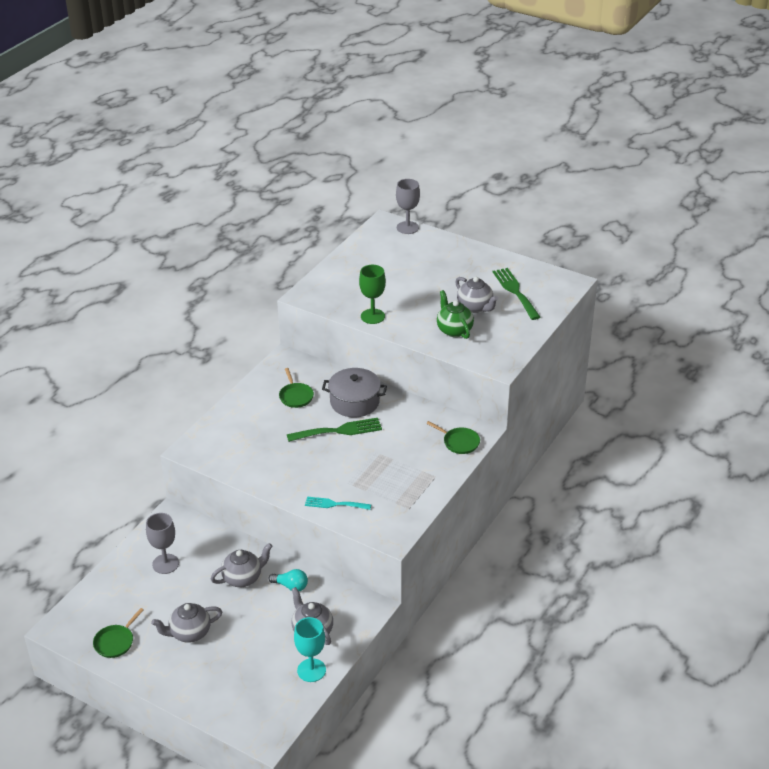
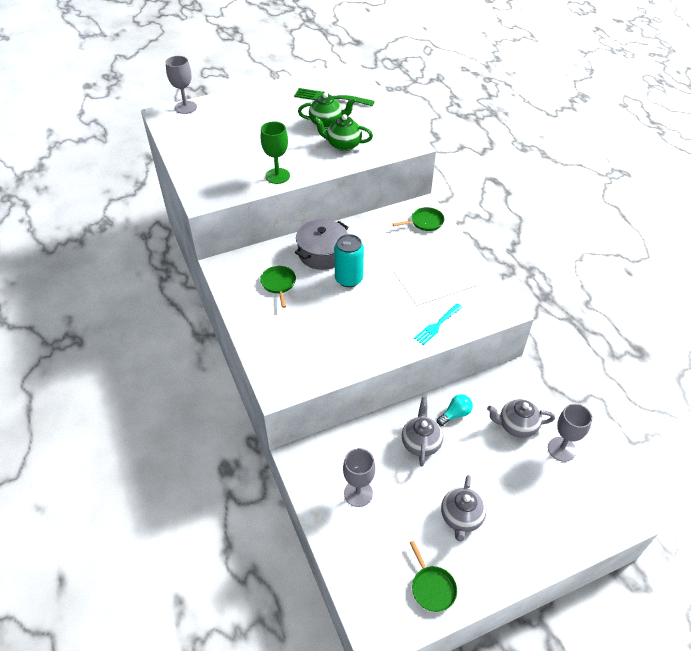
camera: 55 degrees left, 10 degrees up
green pan [279,368,314,408] -> green pan turned 120 degrees counterclockwise [260,266,296,308]
green fork [287,418,382,442] -> turquoise can [334,234,364,287]
turquoise goblet [294,617,326,682] -> grey goblet [548,404,592,462]
grey teapot [455,277,498,313] -> green teapot [298,92,356,129]

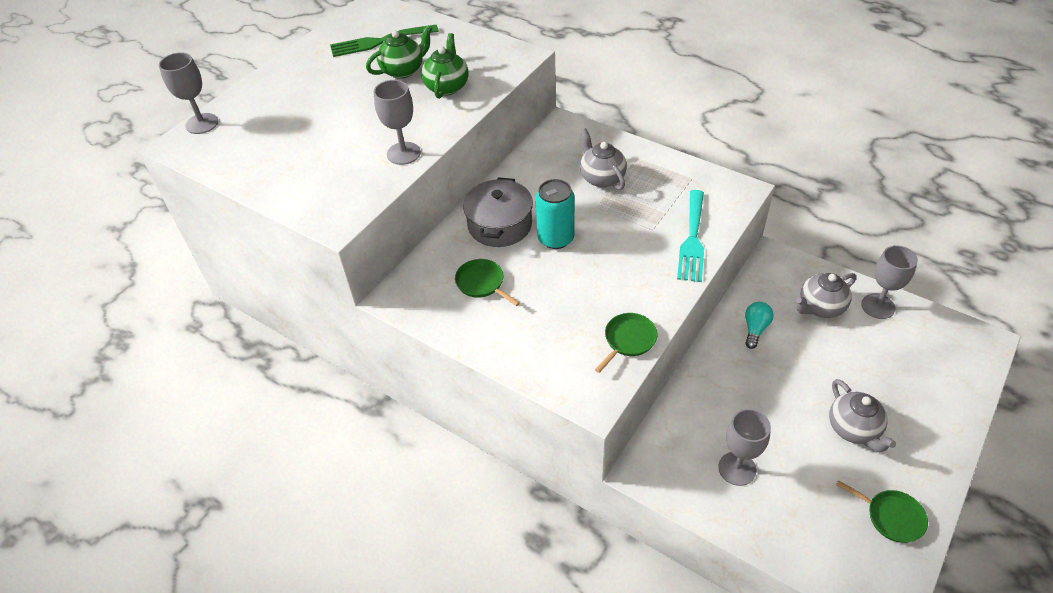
camera: 30 degrees left, 0 degrees up
green goblet [261,121,290,184] -> grey goblet [374,80,421,165]
green teapot [314,114,373,151] -> green teapot turned 120 degrees clockwise [421,33,469,99]
green pan [393,207,444,231] -> green pan moved to [595,313,657,373]
grey teapot [402,397,443,466] -> grey teapot moved to [580,128,627,190]
turquoise fork [414,304,462,345] -> turquoise fork [677,190,704,282], size x1.52

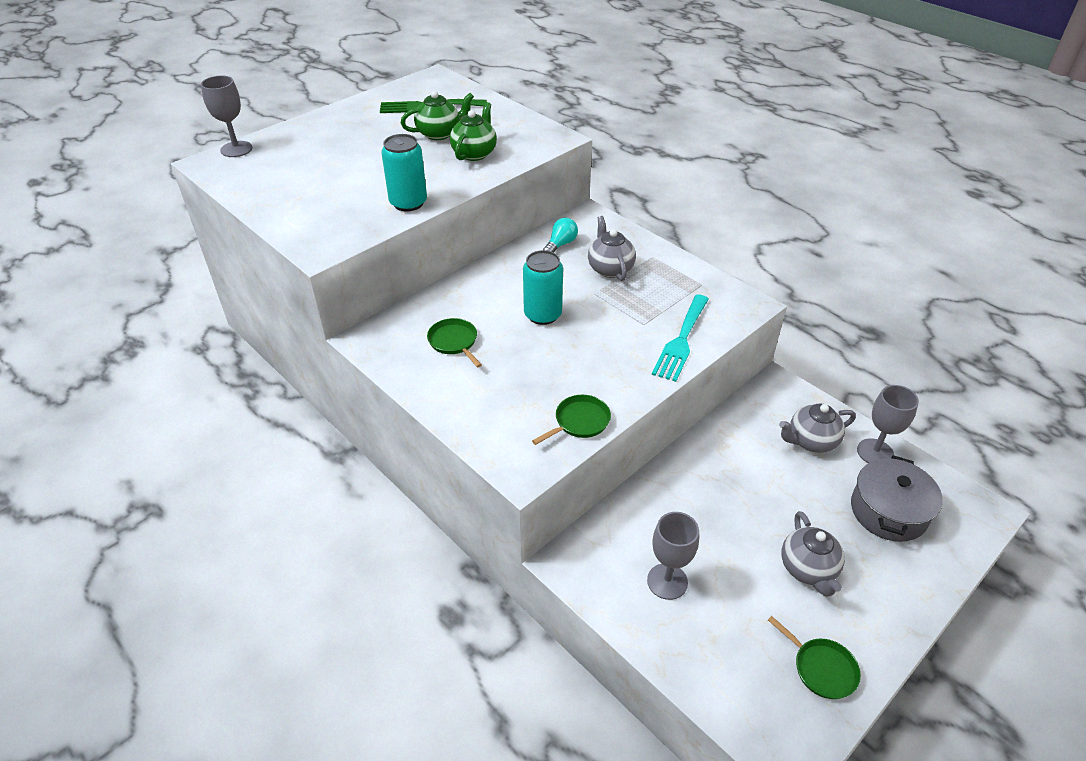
camera: 10 degrees right, 5 degrees down
grey goblet [374,80,421,165] -> turquoise can [381,134,427,212]
grey pot [463,177,533,247] -> grey pot moved to [851,455,943,542]
turquoise light bulb [745,302,774,349] -> turquoise light bulb moved to [543,218,578,252]

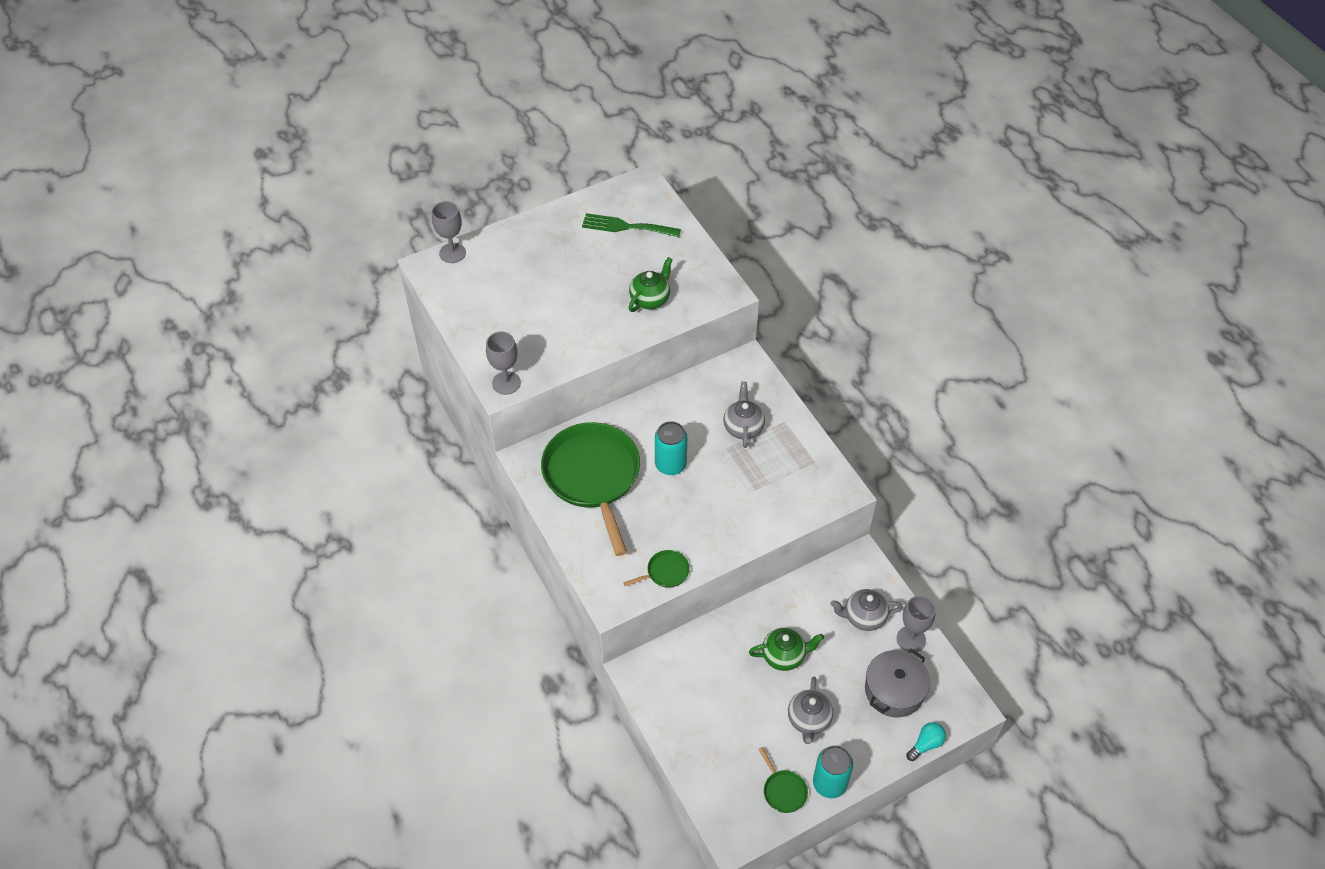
camera: 15 degrees right, 10 degrees up
turquoise can [381,134,427,212] -> turquoise can moved to [813,745,853,798]
green teapot [401,91,474,140] -> green teapot moved to [749,628,824,671]
green pan [427,318,482,367] -> green pan [541,422,640,556], size x2.46
turquoise light bulb [543,218,578,252] -> turquoise light bulb moved to [906,722,946,761]
grey goblet [647,512,699,600] -> grey goblet moved to [486,331,521,395]
turquoise fork [652,295,709,382] -> none

